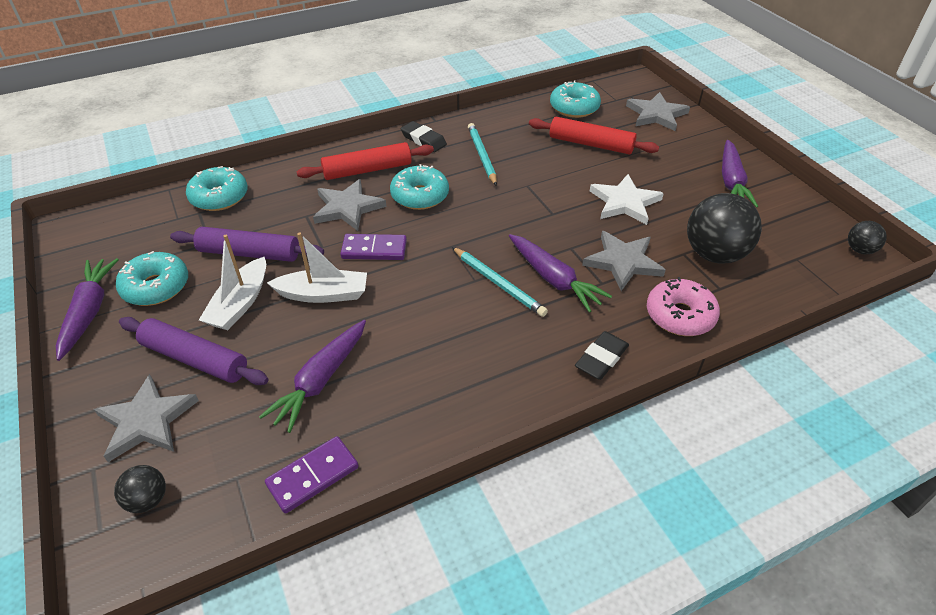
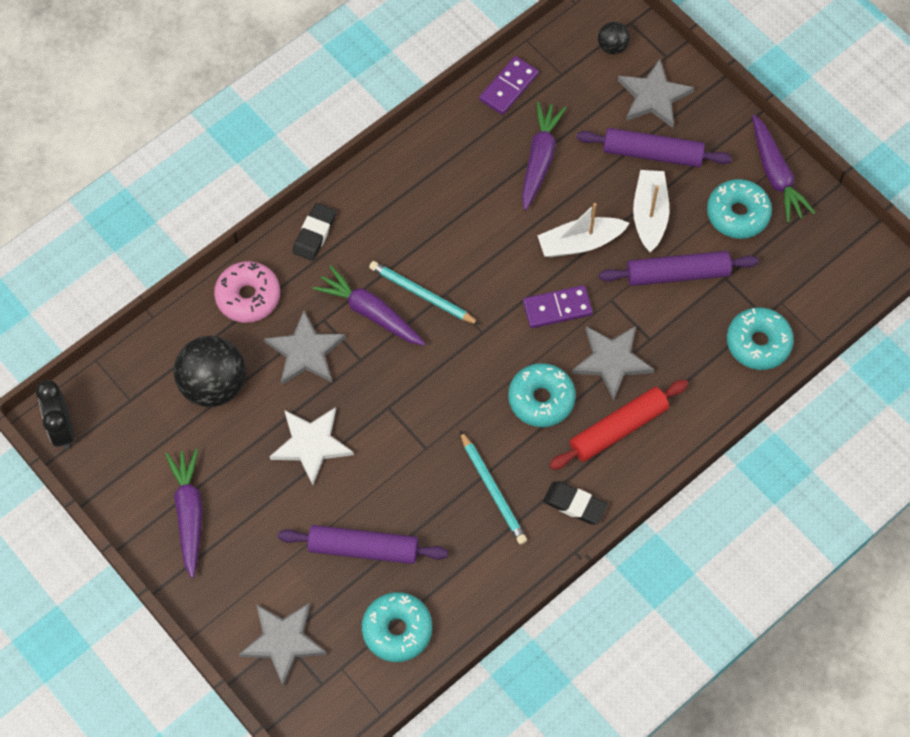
camera: 165 degrees right, 20 degrees up
red rolling pin [529,117,659,154] -> purple rolling pin [278,525,448,564]
black ball [848,221,887,254] -> black clock [36,380,74,449]

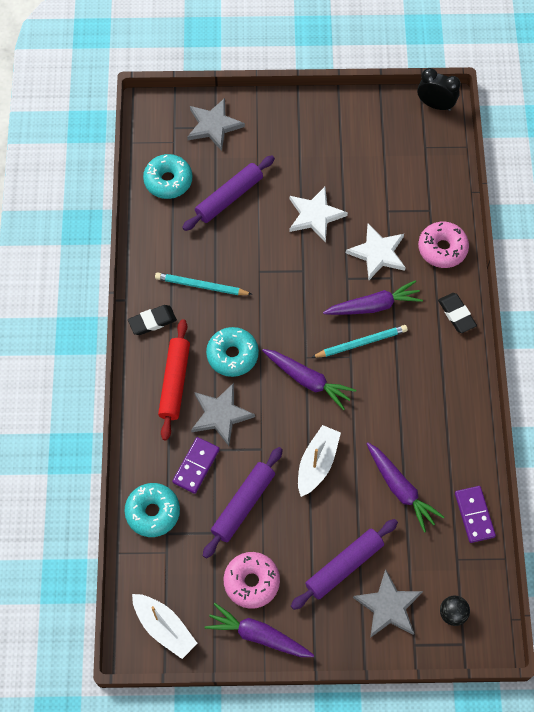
camera: 130 degrees right, 0 degrees up
purple carrot [165,449,203,578] -> purple carrot moved to [262,349,356,410]
black ball [174,336,245,407] -> none
grey star [264,311,346,385] -> white star [346,224,406,280]
purple domino [523,285,593,328] -> purple domino moved to [172,437,220,494]
white boat [633,170,669,252] -> white boat moved to [132,594,198,659]
turquoise donut [707,179,772,239] -> pink donut [224,552,280,609]

